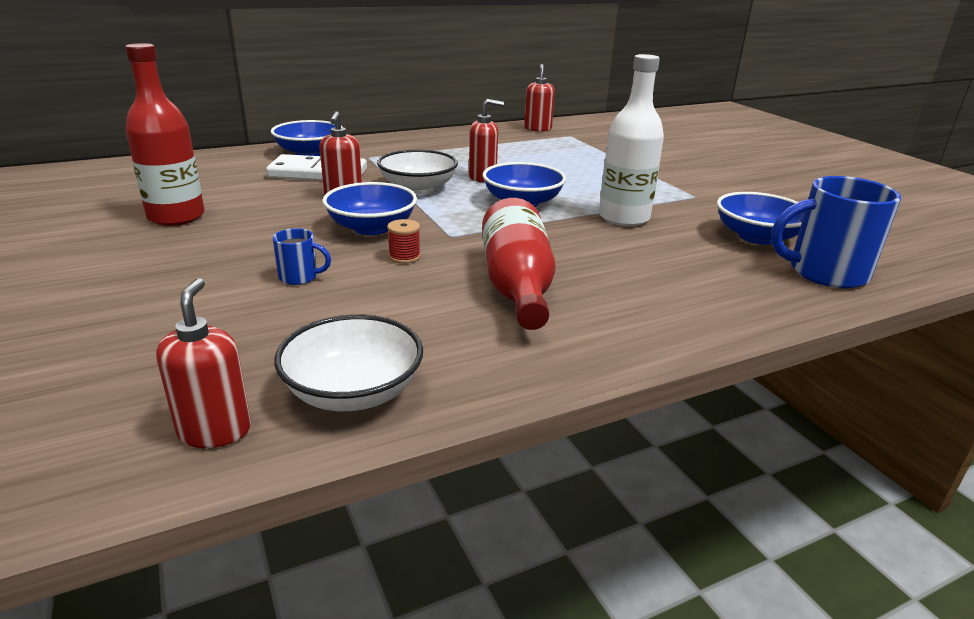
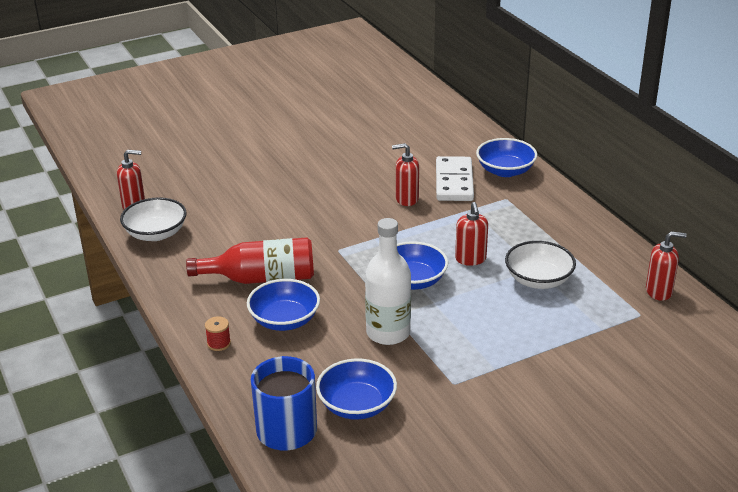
camera: 90 degrees right, 5 degrees up
red bottle [125,43,205,226] -> none
blue mug [273,228,331,285] -> none
blue bowl [322,182,417,235] -> blue bowl moved to [247,279,320,331]
white bowl [377,150,458,194] -> white bowl moved to [505,241,576,289]
red spool [387,219,421,264] -> red spool moved to [205,316,231,351]

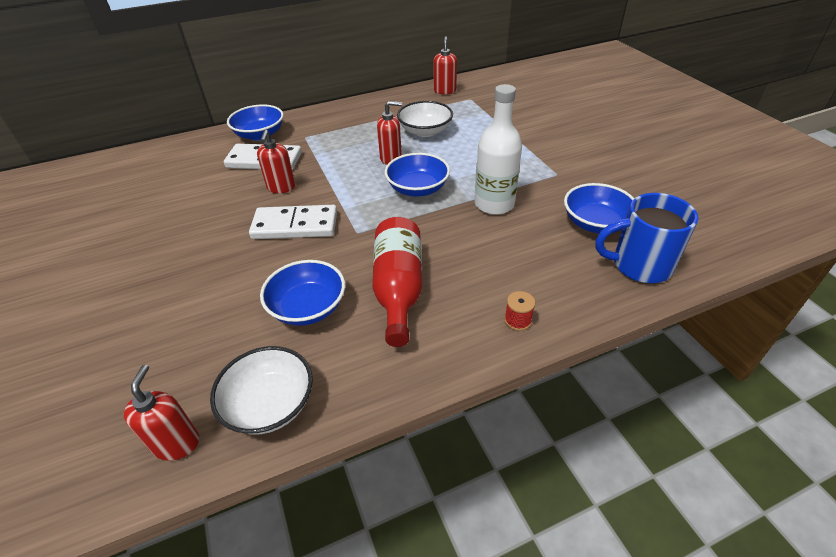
camera: 85 degrees left, 10 degrees up
blue bowl [247,279,320,331] -> blue bowl moved to [260,260,345,326]
none -> white domino [249,205,337,239]

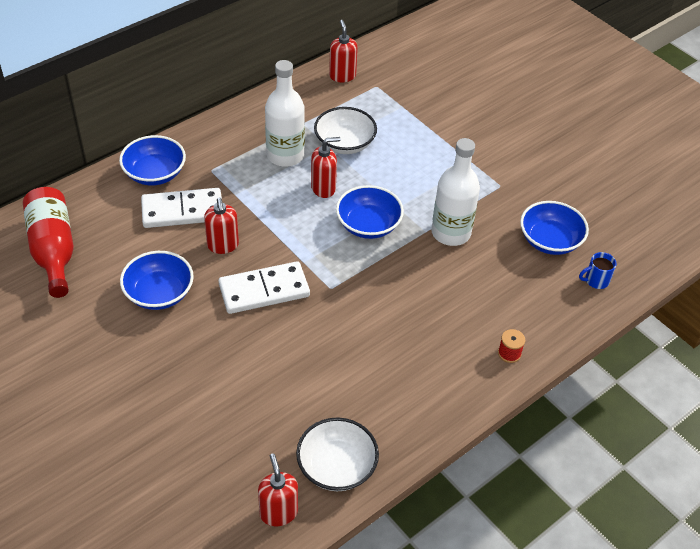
camera: 20 degrees left, 5 degrees up
blue bowl [260,260,345,326] -> blue bowl moved to [120,251,194,310]
red bottle [372,217,423,347] -> red bottle moved to [23,187,74,298]
blue mug [595,193,698,283] -> blue mug [579,252,617,289], size x0.48
none -> white bottle [265,60,305,167]

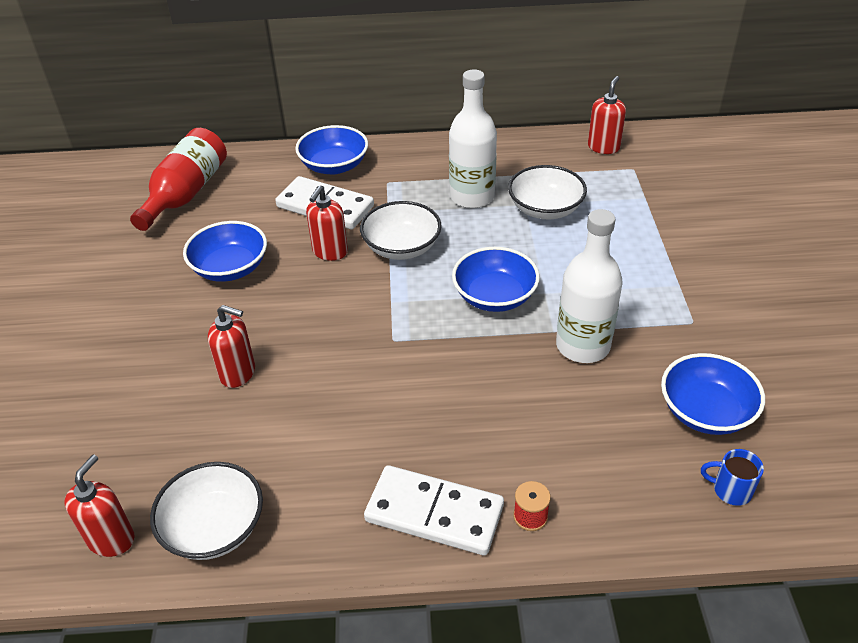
camera: 40 degrees right, 5 degrees down
white domino [219,261,310,314] -> white domino moved to [364,465,504,555]
red soap dispenser [311,137,341,198] -> red soap dispenser moved to [208,305,255,388]
none -> white bowl [360,201,442,260]

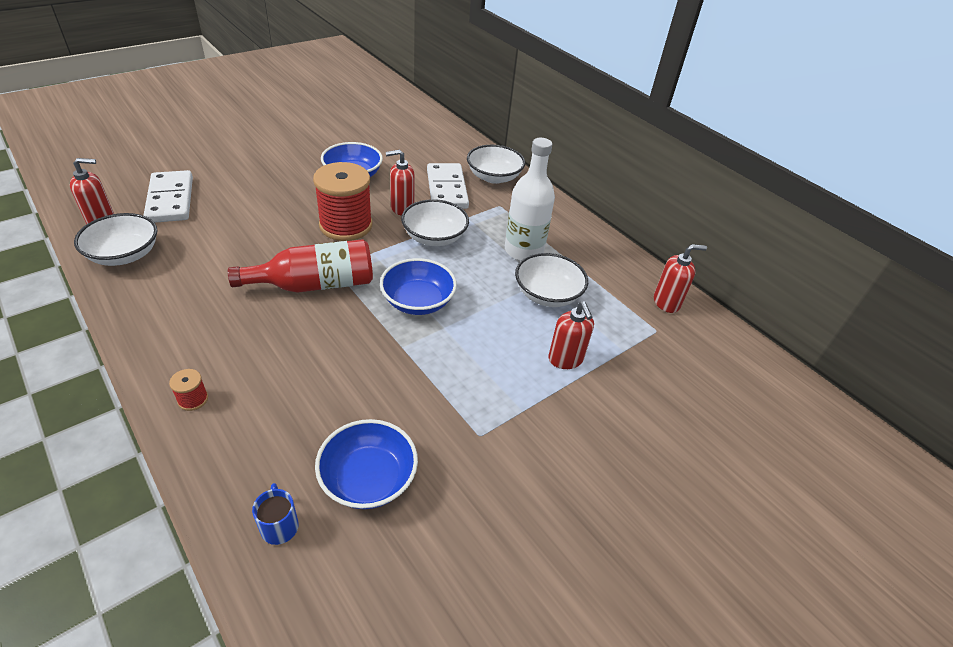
camera: 50 degrees right, 0 degrees up
red bottle [130,128,227,231] -> red bottle moved to [228,239,373,293]
red soap dispenser [208,305,255,388] -> red soap dispenser moved to [548,301,594,369]
blue bowl [295,125,368,174] -> white bowl [467,145,525,184]
white domino [364,465,504,555] -> white domino moved to [144,170,193,223]
white bottle [556,209,623,363] -> none
none -> red spool [313,162,372,241]

